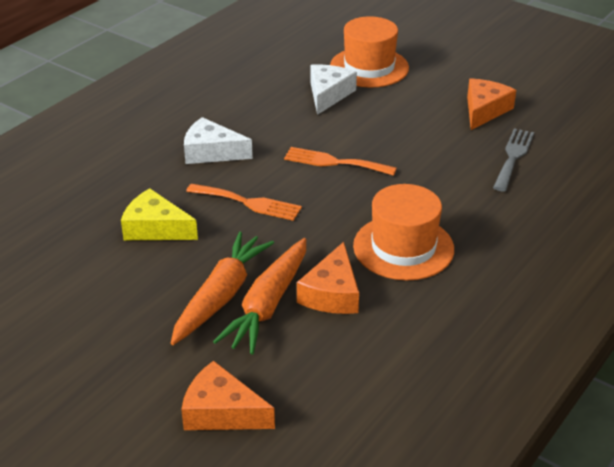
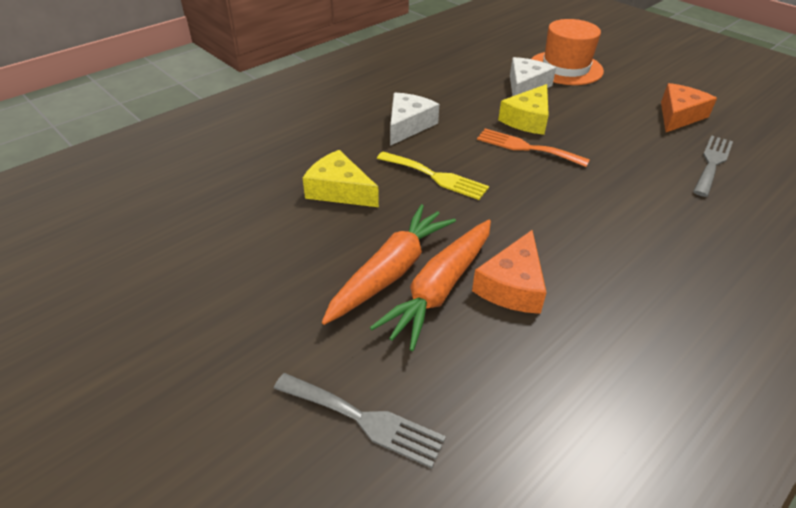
camera: 10 degrees right, 5 degrees up
orange cheese [181,361,275,430] -> grey fork [274,373,446,468]
white cheese [184,117,253,164] -> white cheese turned 90 degrees clockwise [390,93,439,146]
orange fork [186,184,302,221] -> yellow fork [377,152,489,200]
orange hat [353,184,454,281] -> none
none -> yellow cheese [498,84,549,135]

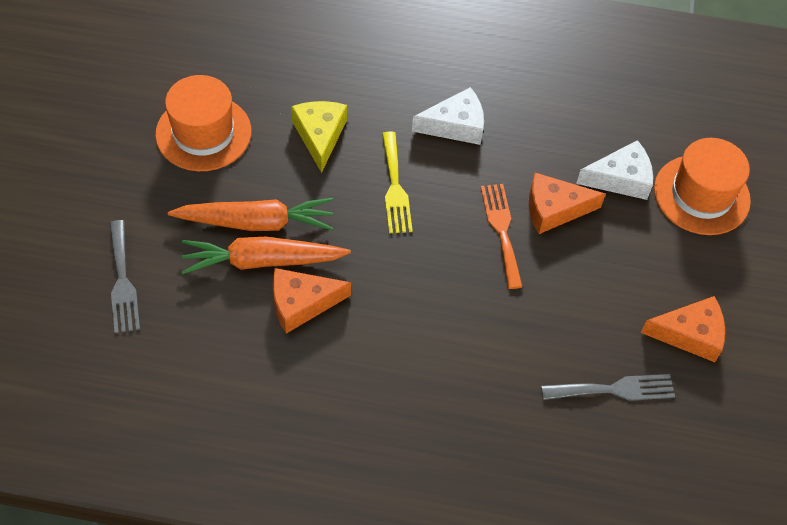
camera: 50 degrees right, 15 degrees up
yellow cheese [498,84,549,135] -> orange cheese [529,173,605,234]
none -> orange hat [155,75,251,171]

